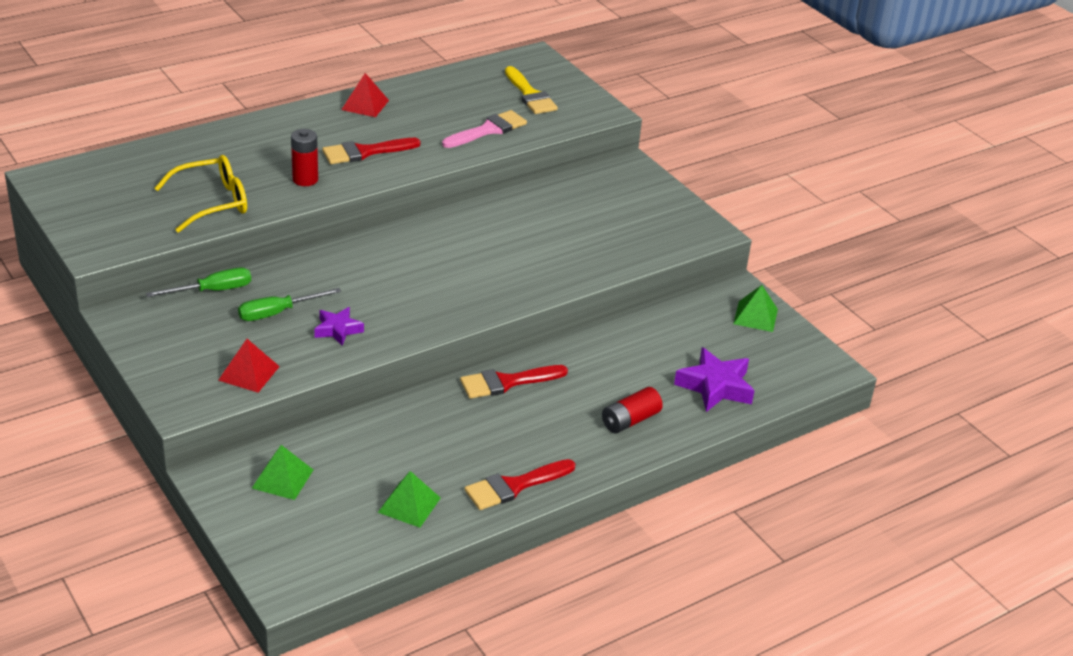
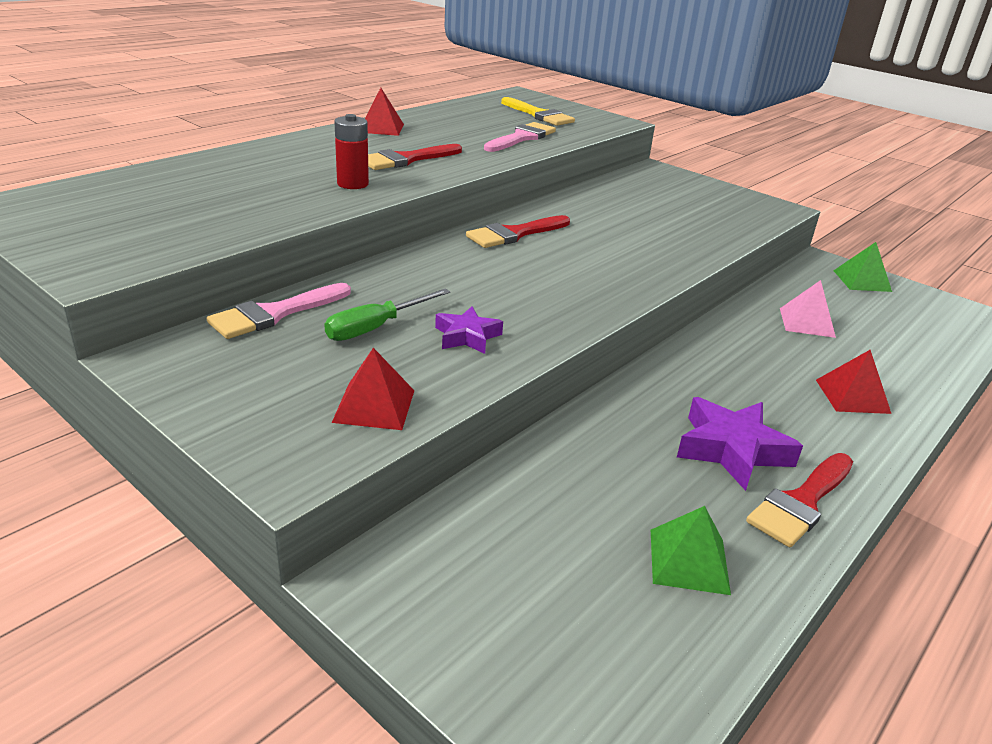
camera: 15 degrees left, 5 degrees down
green screwdriver [146,267,251,297] -> pink brush [207,283,351,339]
yellow glasses [155,155,247,233] -> none
green pyramid [252,445,313,500] -> none
red brush [460,365,568,399] -> red brush moved to [466,215,570,248]
red battery [602,387,663,434] -> red pyramid [816,350,891,414]
purple star [674,347,755,412] -> purple star moved to [677,397,803,491]
none -> pink pyramid [780,280,836,338]

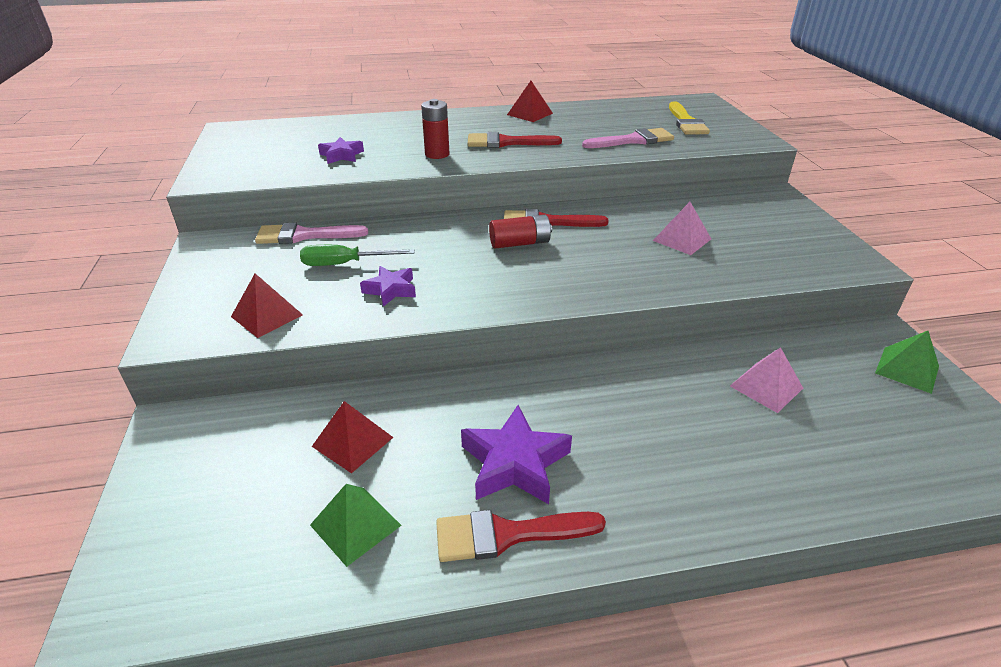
camera: 40 degrees right, 5 degrees up
red pyramid [816,350,891,414] -> red pyramid moved to [312,401,394,473]
none -> purple star [318,137,364,164]
none -> red battery [489,215,552,249]
none -> pink pyramid [653,202,711,255]

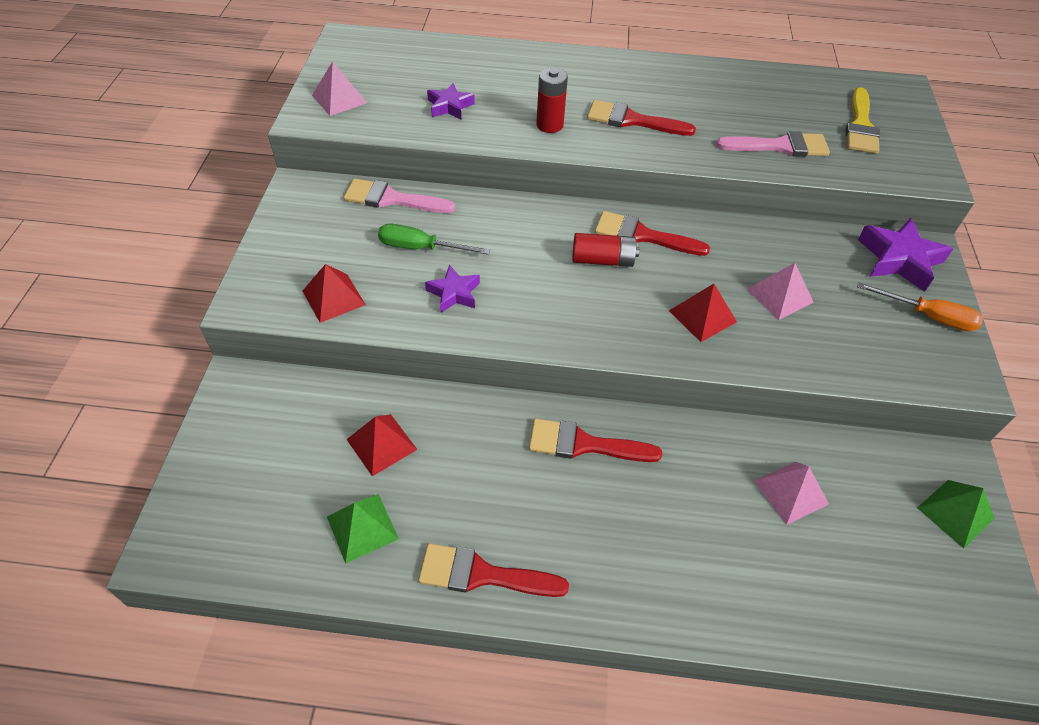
camera: 15 degrees right, 15 degrees up
purple star [461,405,572,504] -> purple star moved to [858,218,953,292]
red pyramid [507,81,553,122] -> red pyramid moved to [669,284,737,342]
none -> pink pyramid [312,61,367,116]
none -> red brush [529,419,662,462]
none -> orange screwdriver [857,282,984,331]

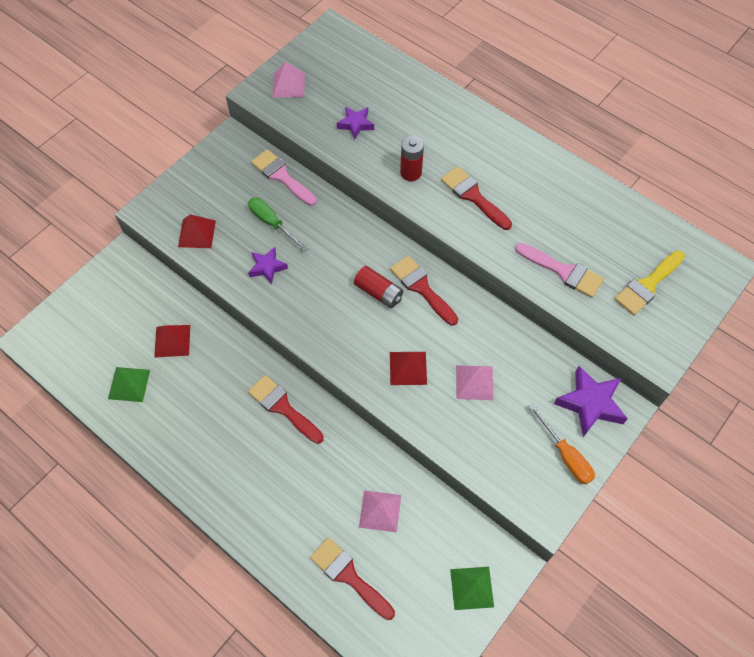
camera: 35 degrees right, 10 degrees up
red brush [418,543,569,597] -> red brush moved to [310,537,395,620]

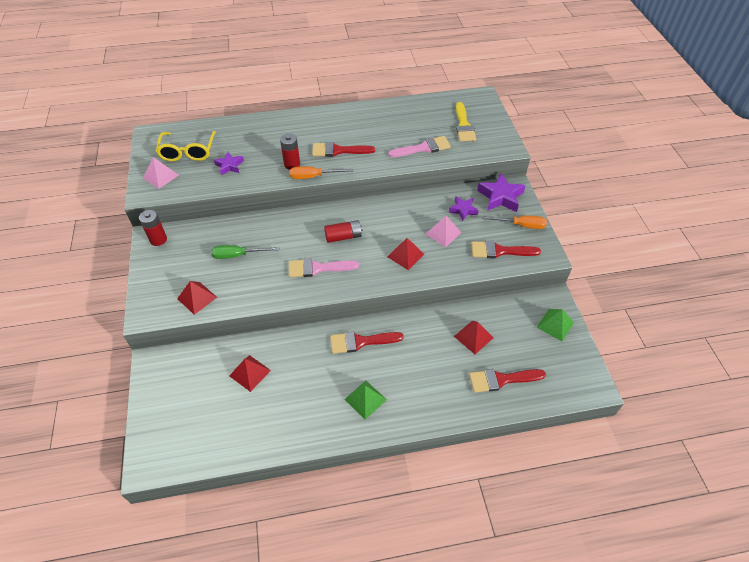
camera: 50 degrees left, 10 degrees down
green pyramid [108,367,150,402] -> green pyramid moved to [344,381,387,420]
purple star [248,247,288,285] -> purple star moved to [449,197,479,221]
pink brush [251,149,317,206] -> pink brush moved to [289,258,359,277]
pink pyramid [359,490,401,533] -> red pyramid [454,320,493,354]
red brush [390,256,458,326] -> red brush moved to [471,241,541,258]
none -> red battery [139,210,167,246]
none -> yellow glasses [156,131,216,161]
none -> orange screwdriver [290,166,353,179]

